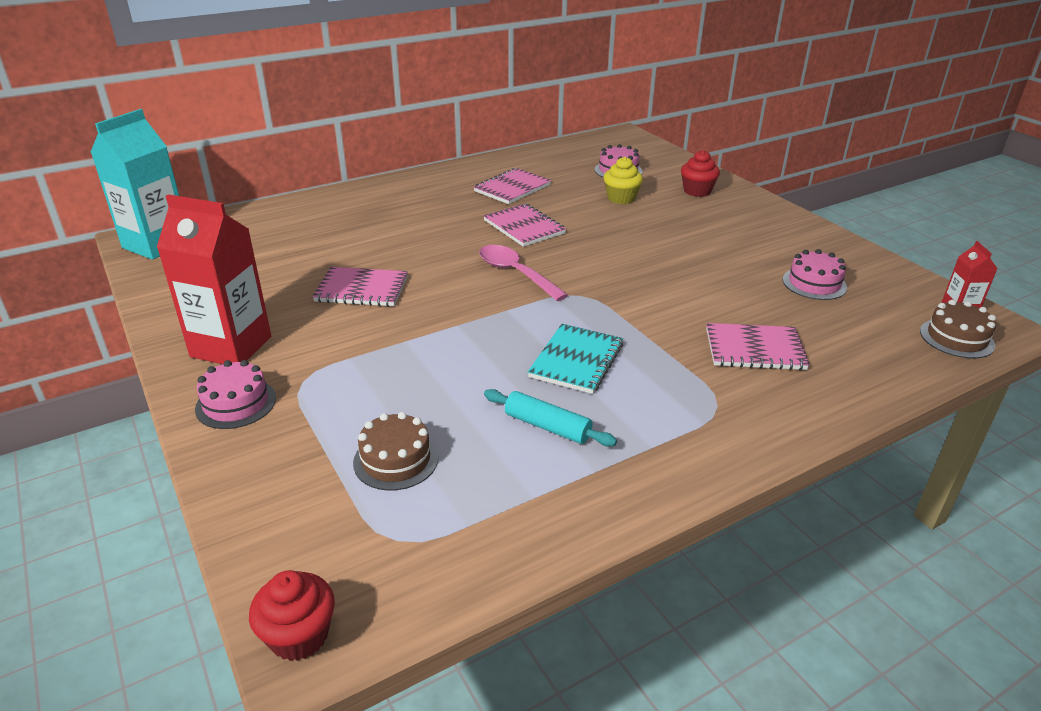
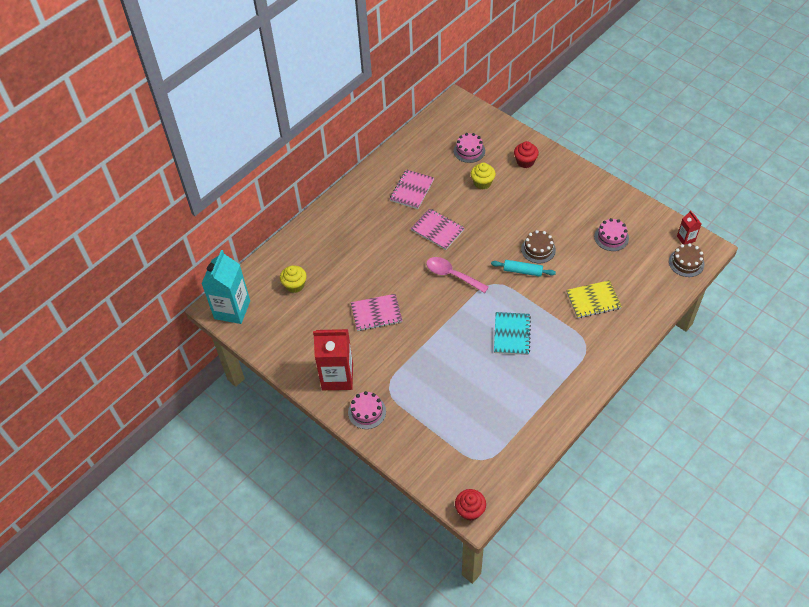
camera: 15 degrees left, 20 degrees up
brown cake [353,412,438,491] -> brown cake moved to [521,230,556,263]
turquoise rolling pin [484,389,617,447] -> turquoise rolling pin moved to [491,260,556,277]
pink notebook [706,323,810,370] -> yellow notebook [566,280,622,318]
none -> yellow cupcake [280,266,307,293]

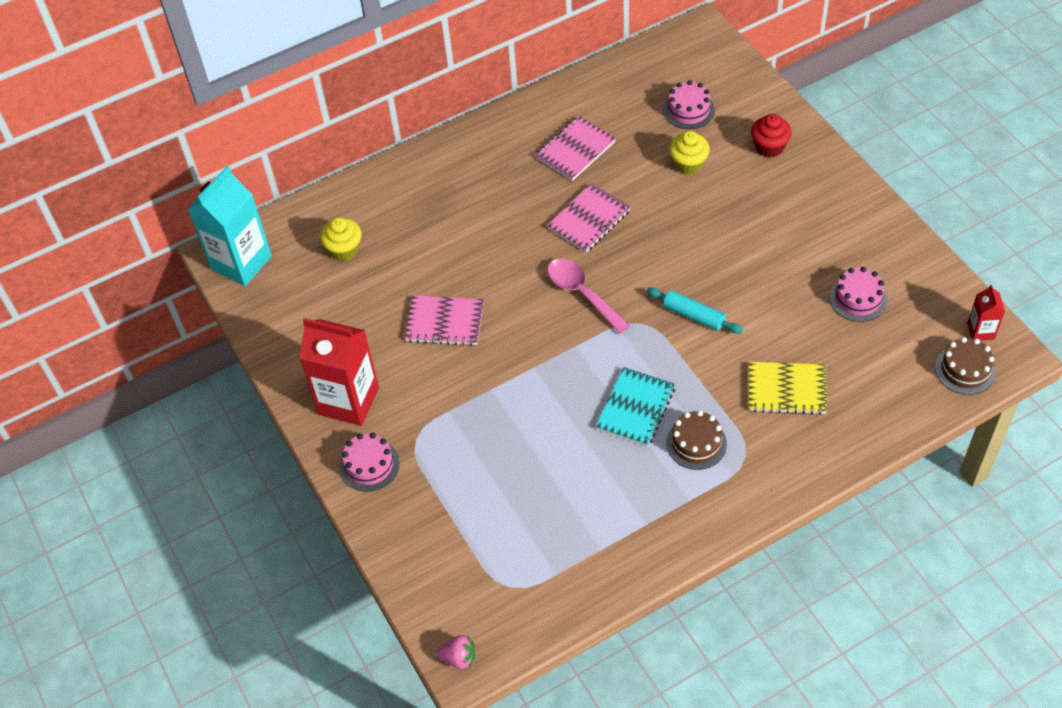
camera: 20 degrees right, 0 degrees up
pink notebook [411,208,464,250] -> pink notebook turned 75 degrees clockwise [547,183,630,253]
red cupcake [455,489,486,521] -> pink strawberry [436,635,475,669]
brown cake [521,230,556,263] -> brown cake moved to [666,410,727,470]

